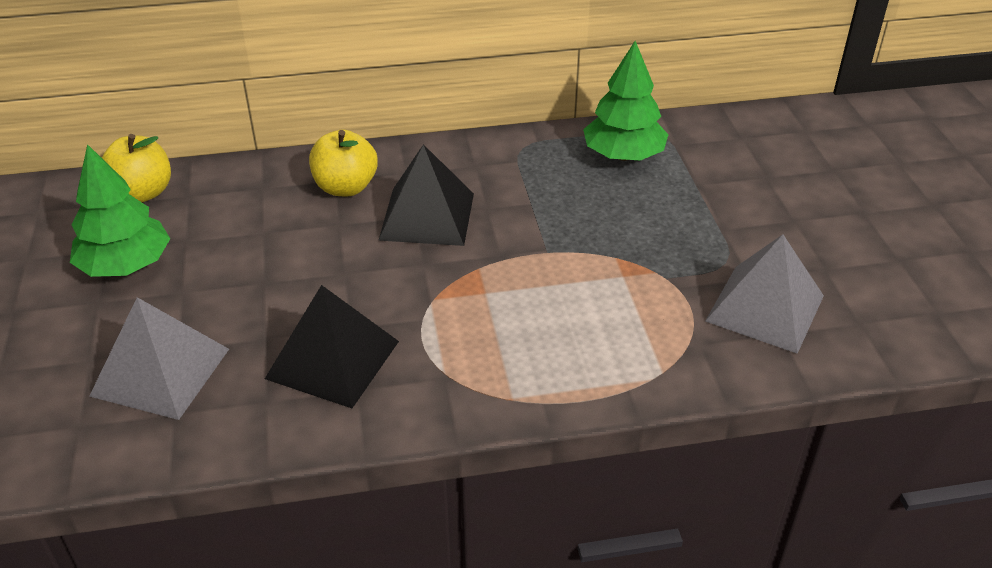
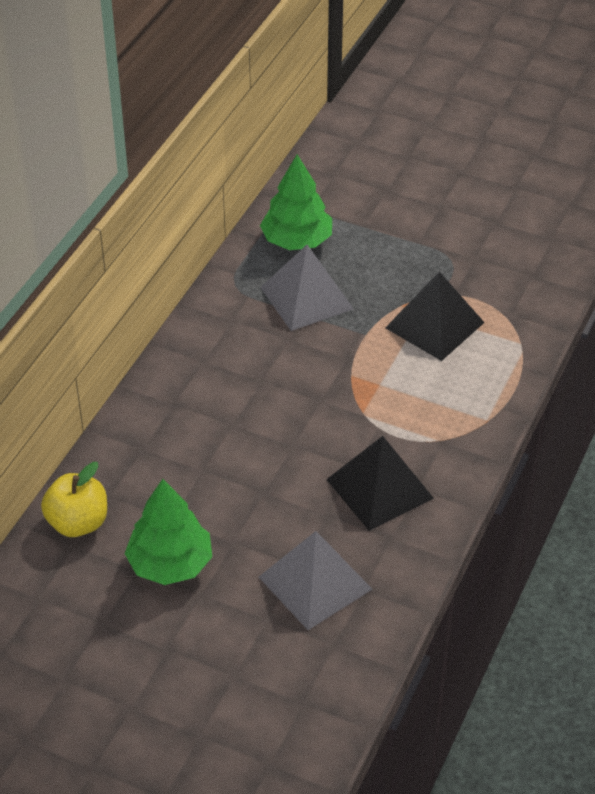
camera: 55 degrees left, 5 degrees up
yellow apple [309,130,378,196] -> none
black pyramid [378,144,474,246] -> black pyramid moved to [385,271,485,361]
grey pyramid [705,235,824,354] -> grey pyramid moved to [260,245,354,331]

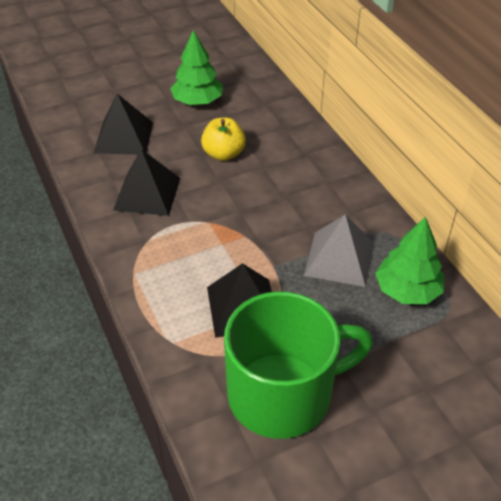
camera: 130 degrees right, 0 degrees up
yellow apple [41,462,107,537] -> yellow apple moved to [201,118,246,161]
grey pyramid [259,531,372,630] -> black pyramid [94,94,153,155]
none -> green mug [224,291,373,439]

